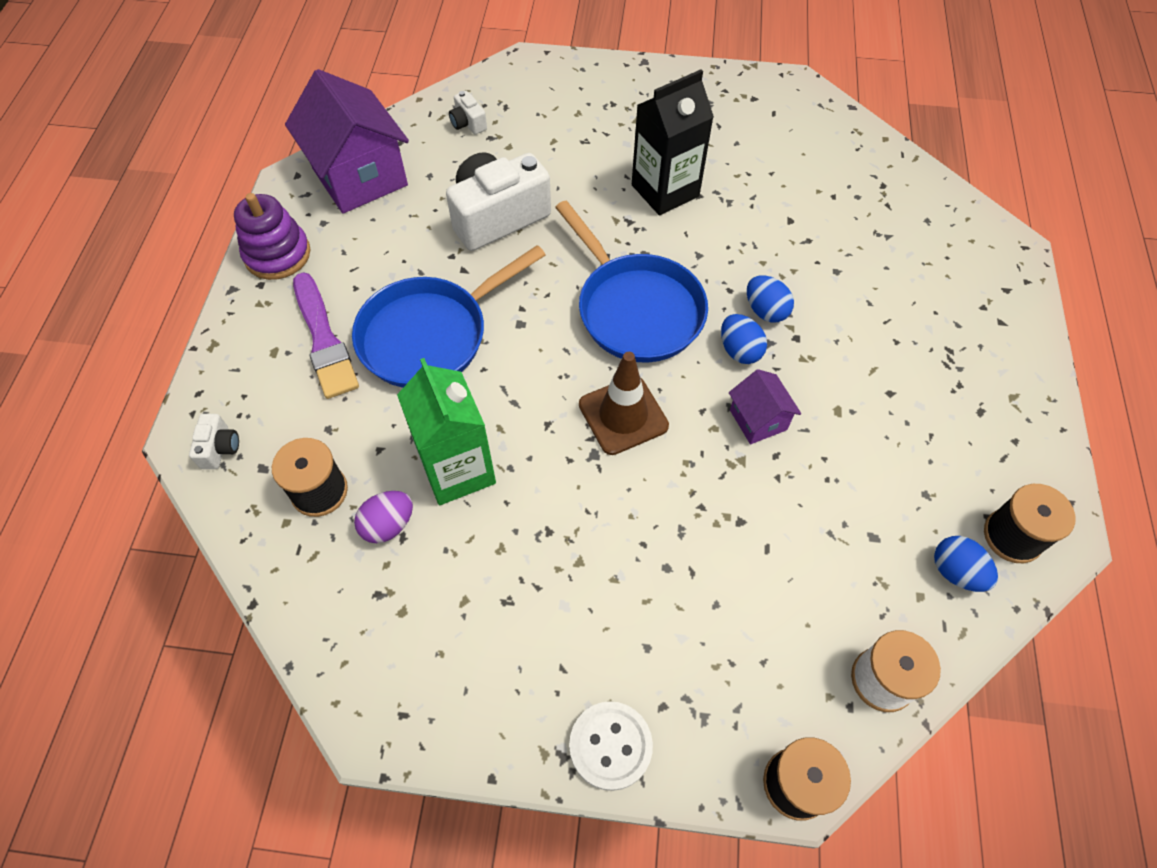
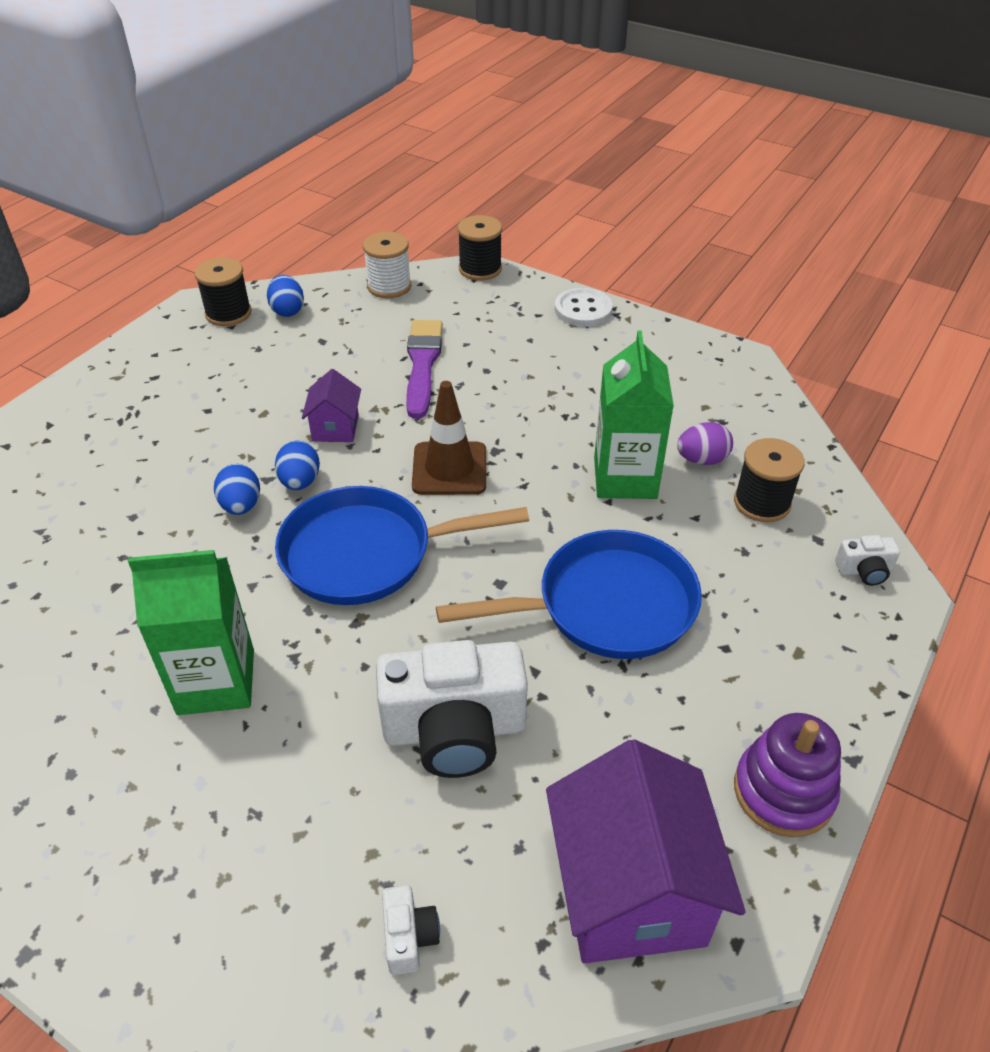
camera: 155 degrees left, 15 degrees down
white camera [189,414,239,469] -> white camera turned 120 degrees counterclockwise [835,535,900,586]
purple brush [293,272,359,399] -> purple brush moved to [406,320,443,419]
blue pan [555,200,708,363] -> blue pan turned 90 degrees counterclockwise [275,486,529,605]
black carton [632,69,714,216] -> green carton [128,550,254,715]

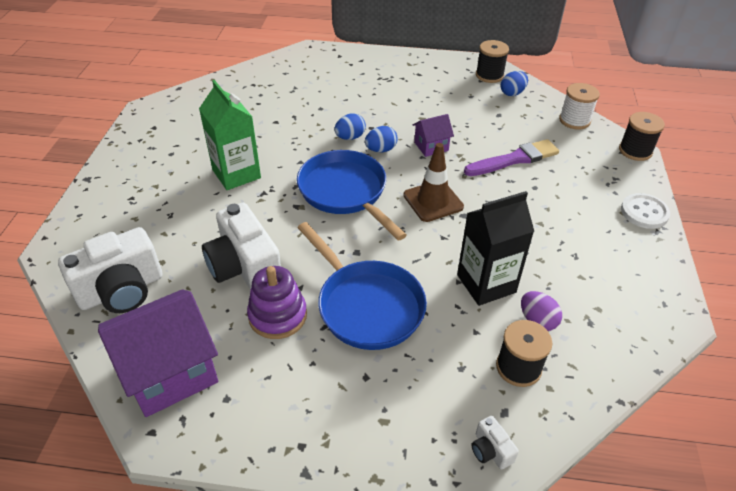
camera: 65 degrees right, 0 degrees up
white camera [382,885,440,975] -> white camera [58,227,162,313], size x2.30
green carton [594,331,674,499] -> black carton [457,191,534,306]
purple stacking toy [734,713,841,838] -> purple stacking toy moved to [247,266,307,339]

